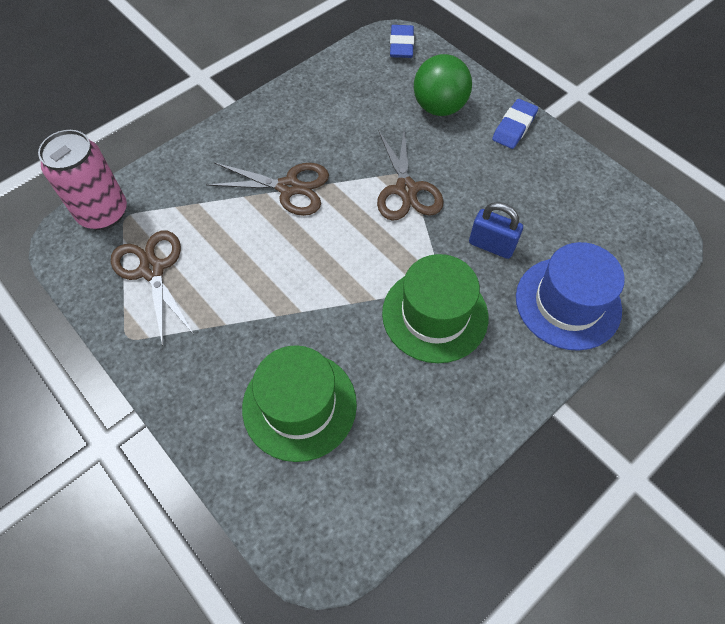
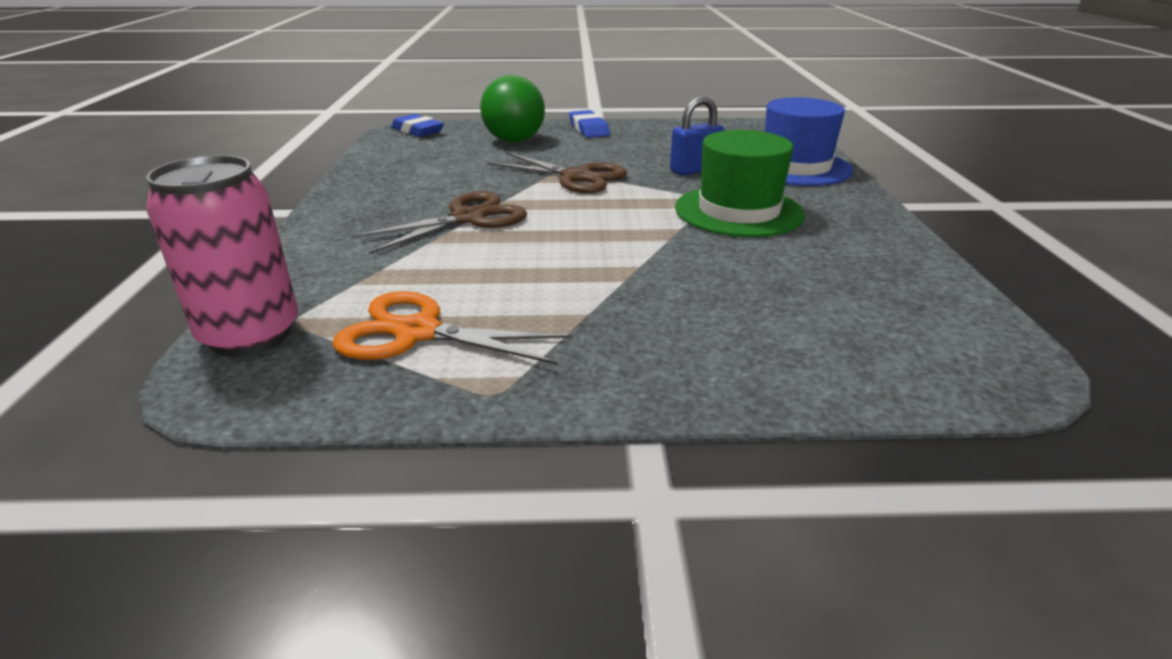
camera: 50 degrees left, 30 degrees down
brown scissors [111,230,193,346] -> orange scissors [332,291,573,365]
green hat [242,345,357,462] -> none

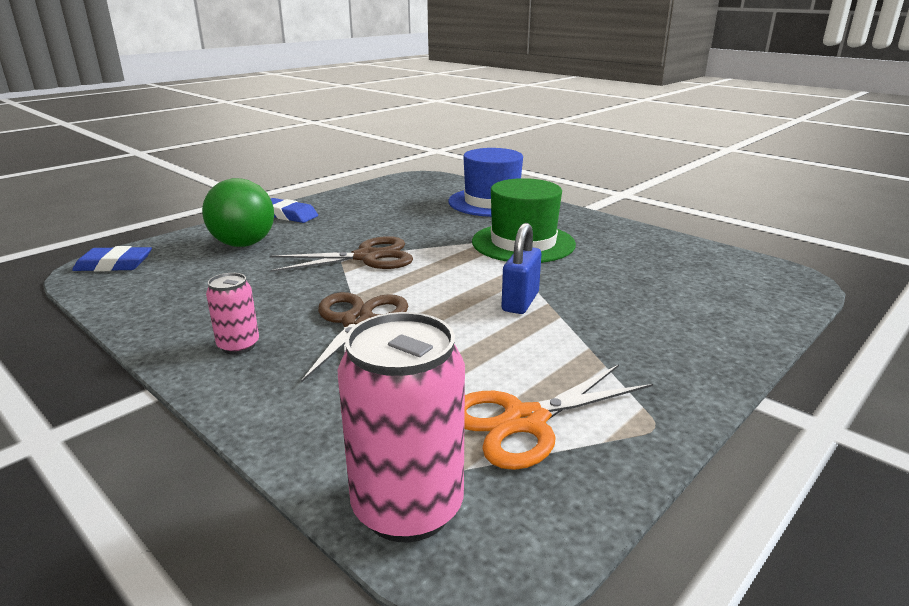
camera: 45 degrees left, 5 degrees down
blue padlock [670,96,725,175] -> blue padlock moved to [501,223,541,314]
none -> pink can [206,273,259,355]

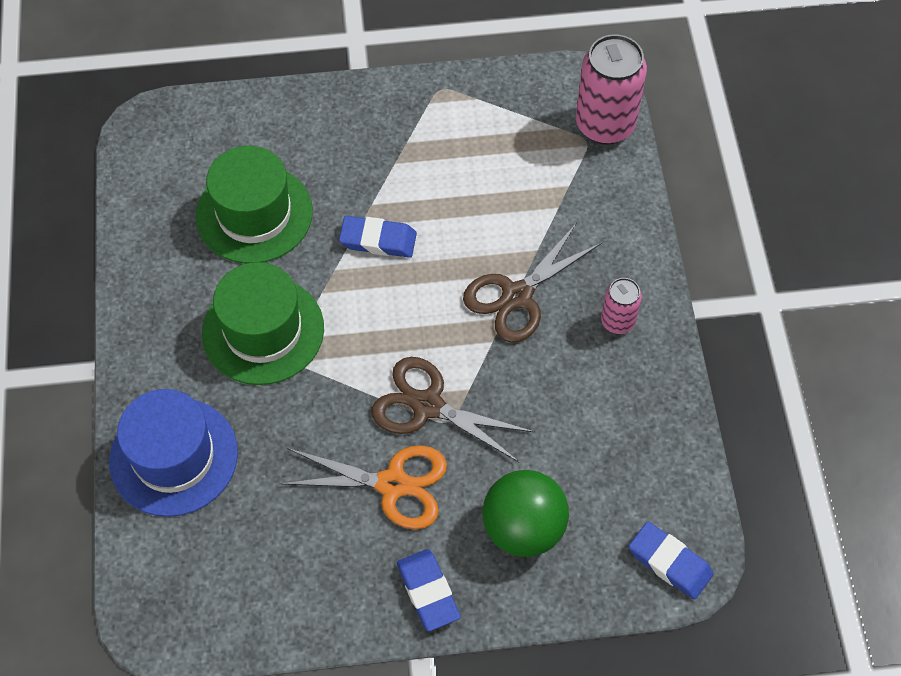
camera: 140 degrees left, 35 degrees up
orange scissors [464,364,653,470] -> orange scissors moved to [279,445,447,529]
blue padlock [501,223,541,314] -> blue eraser [339,216,417,258]
none -> green hat [196,146,313,264]

